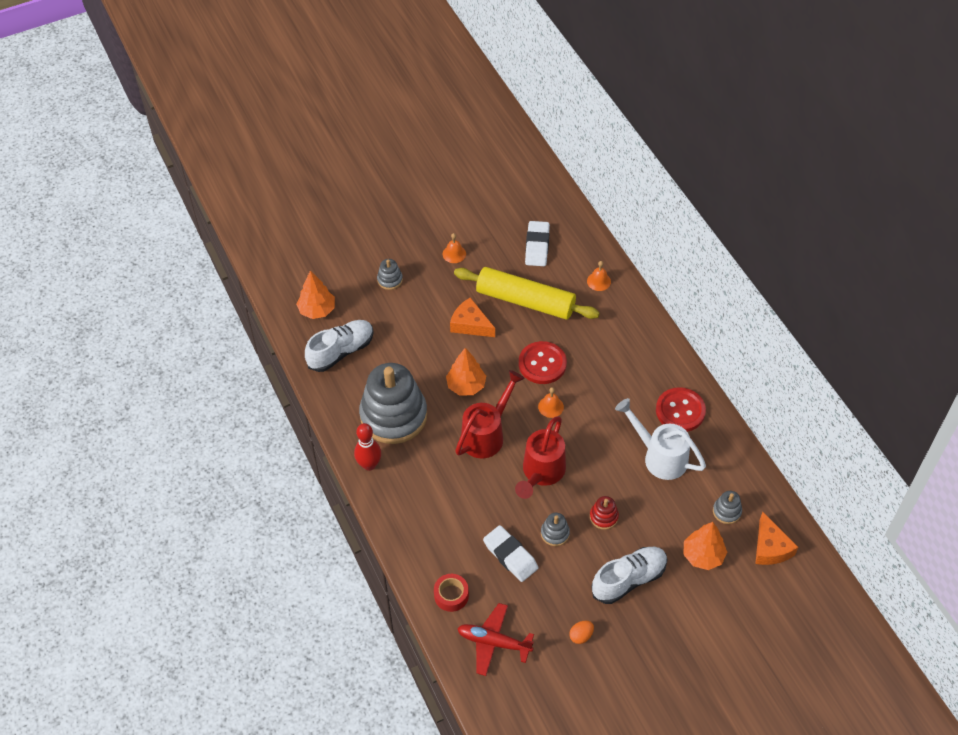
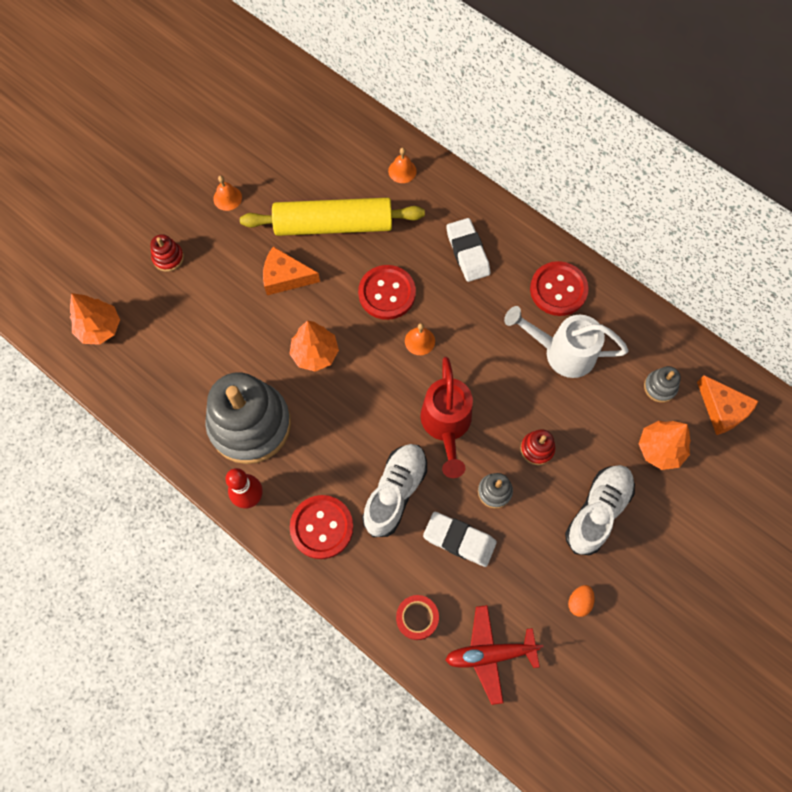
camera: 25 degrees left, 15 degrees up
white shoe [305,320,374,372] -> white shoe moved to [362,444,427,537]
grey stacking toy [377,259,403,290] -> red stacking toy [150,234,184,272]
red watering can [455,370,525,459] -> none
white eraser [525,221,550,266] -> white eraser moved to [446,218,490,282]
none -> red button [290,495,353,559]

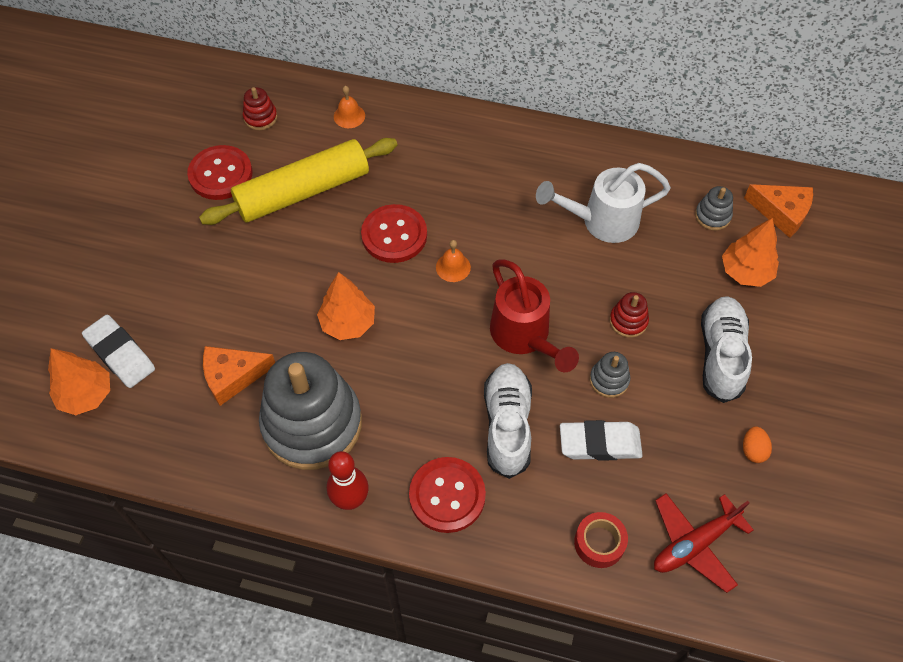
camera: 25 degrees left, 10 degrees down
red stacking toy [150,234,184,272] -> red stacking toy moved to [243,87,278,130]
orange bell [213,176,242,211] -> none
orange cheese [263,246,320,295] -> orange cheese moved to [203,346,275,406]
white eraser [446,218,490,282] -> white eraser moved to [82,315,155,388]
red button [530,261,589,316] -> red button moved to [187,145,253,200]

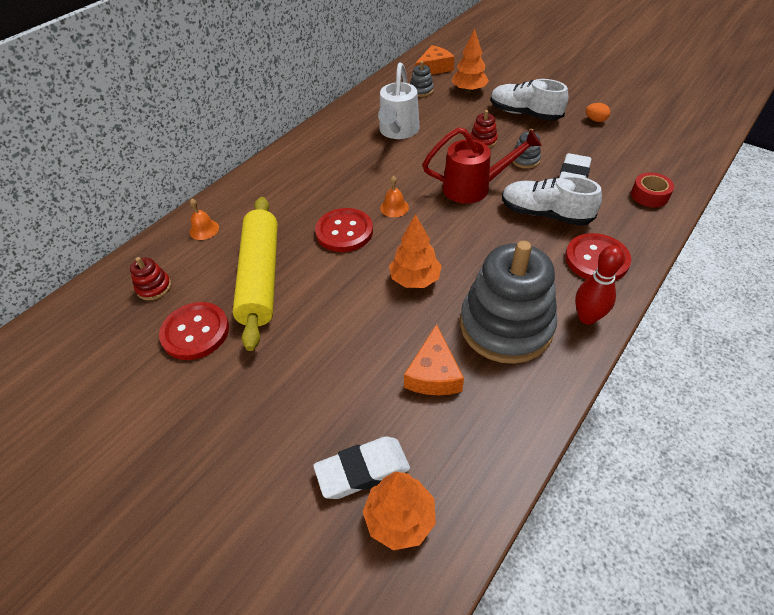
camera: 65 degrees left, 10 degrees down
red plane [654,493,754,593] -> none

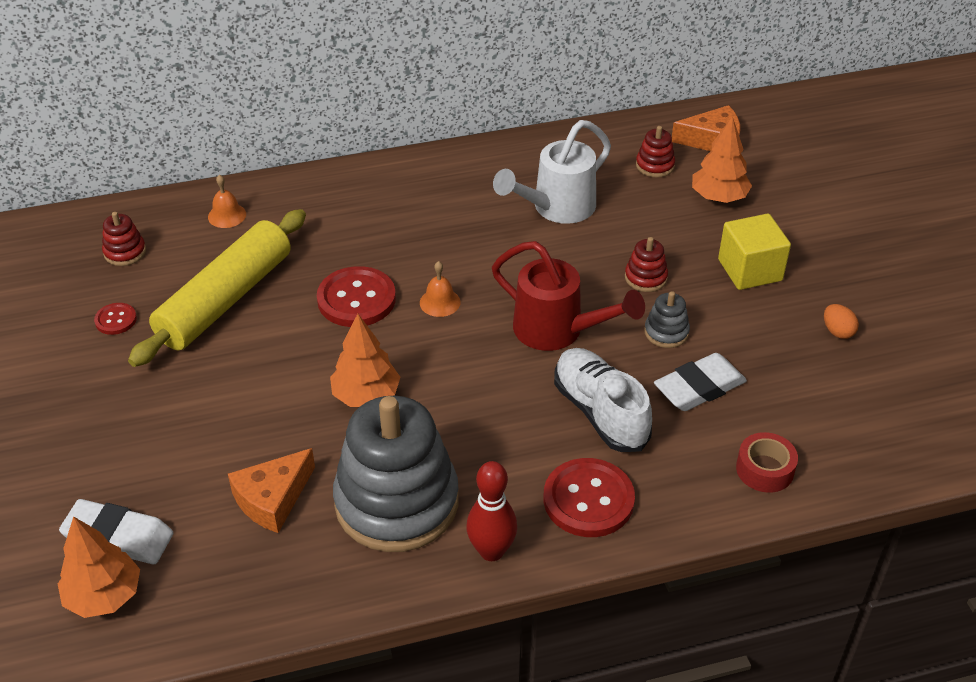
camera: 35 degrees right, 5 degrees down
red button [159,302,229,360] -> red button [94,303,137,335], size x0.51
grey stacking toy [410,61,434,97] -> red stacking toy [636,126,675,177]
white shoe [490,79,568,121] -> yellow cube [718,213,791,290]

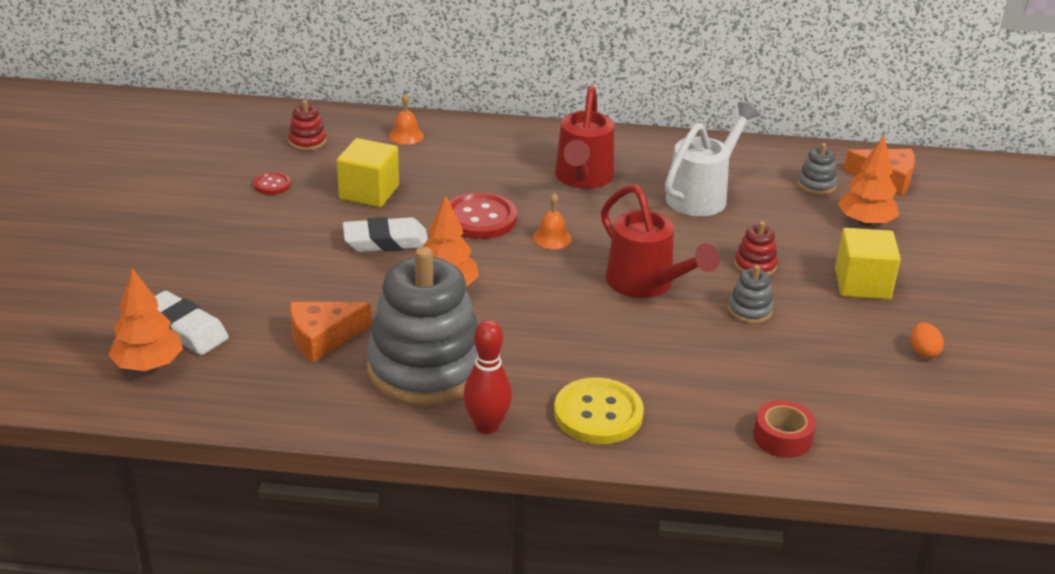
camera: 20 degrees right, 10 degrees down
yellow rolling pin [128,209,306,367] -> yellow cube [337,138,399,207]
white watering can [493,120,611,224] -> white watering can turned 150 degrees clockwise [665,102,760,216]
red button [544,458,635,537] -> yellow button [554,378,644,444]
white shoe [554,348,652,452] -> none
red stacking toy [636,126,675,177] -> grey stacking toy [797,143,838,195]
white eraser [654,353,747,411] -> white eraser moved to [343,217,428,252]
none -> red watering can [555,85,614,189]

